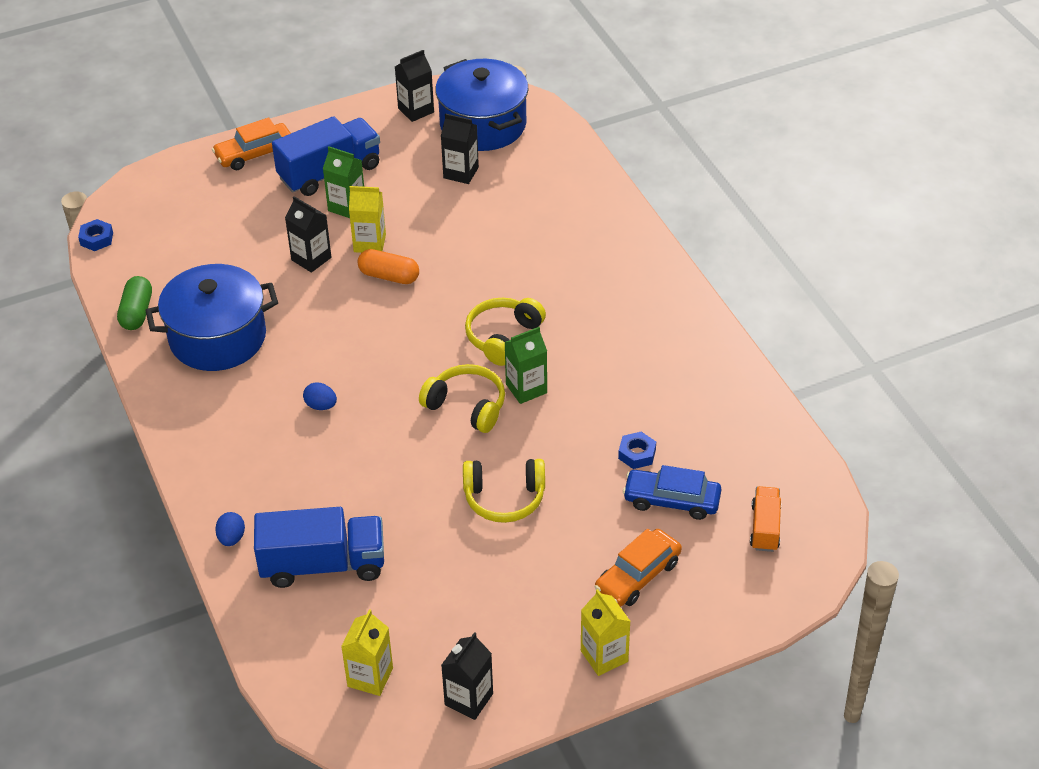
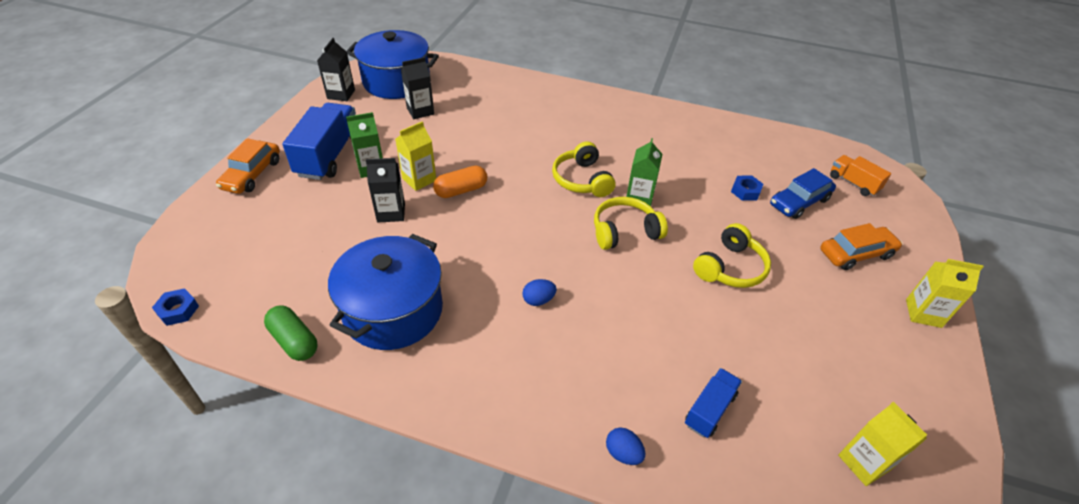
camera: 50 degrees left, 0 degrees up
blue truck [254,507,384,588] -> blue truck [685,368,742,438], size x0.55
black carton [441,632,493,720] -> none
orange car [595,529,682,607] -> orange car turned 105 degrees counterclockwise [820,223,903,270]

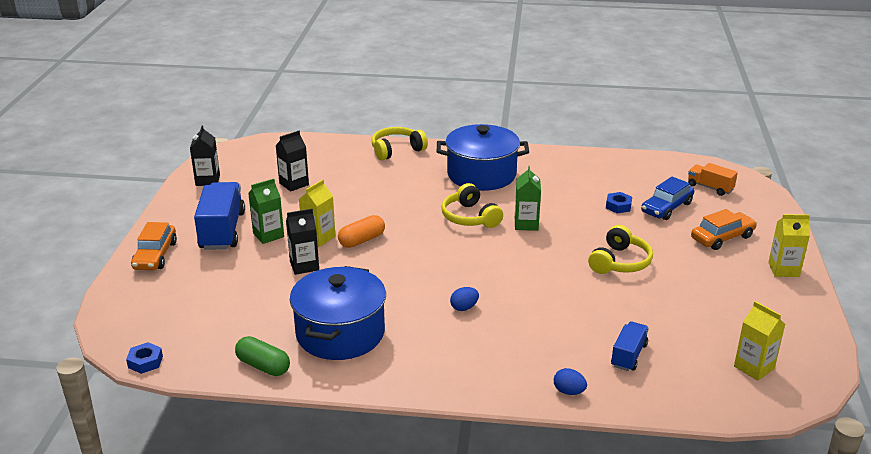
camera: 10 degrees left, 15 degrees down
blue pot [346,30,439,99] -> blue pot moved to [437,124,529,191]
yellow headphones [594,197,668,250] -> yellow headphones moved to [372,127,428,161]

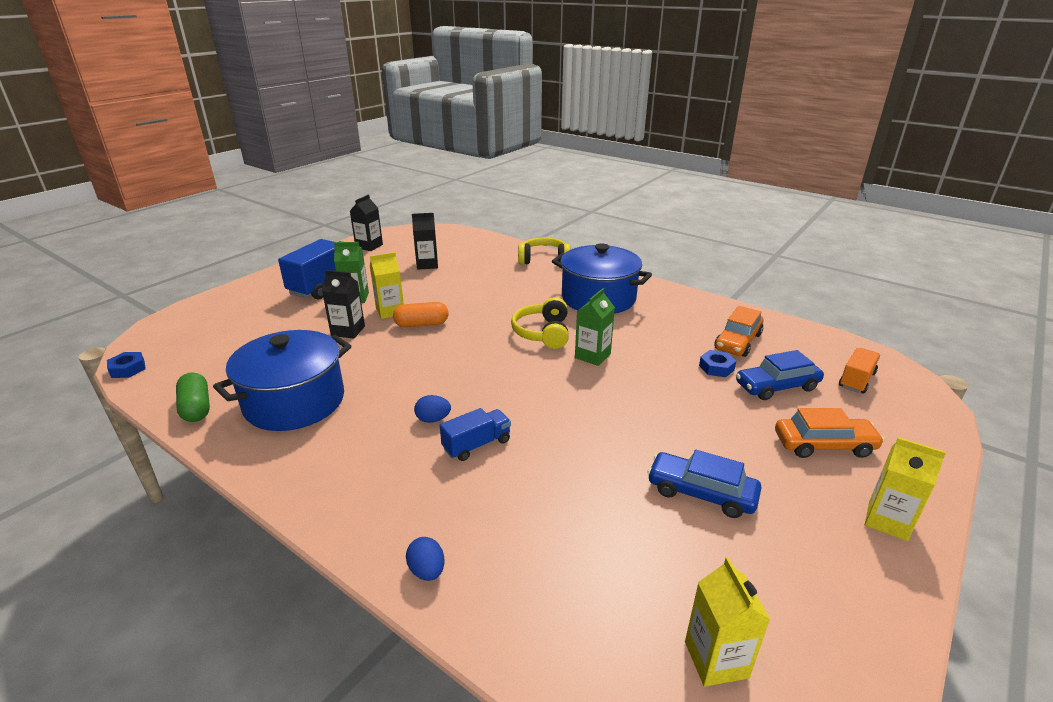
camera: 30 degrees right, 0 degrees up
orange car [131,222,177,270] -> orange car moved to [714,306,763,357]
yellow headphones [588,225,653,274] -> none
blue truck [611,321,649,371] -> blue truck moved to [440,408,511,461]
orange truck [688,163,738,196] -> orange truck turned 60 degrees clockwise [839,348,880,394]
none -> blue car [647,450,761,518]

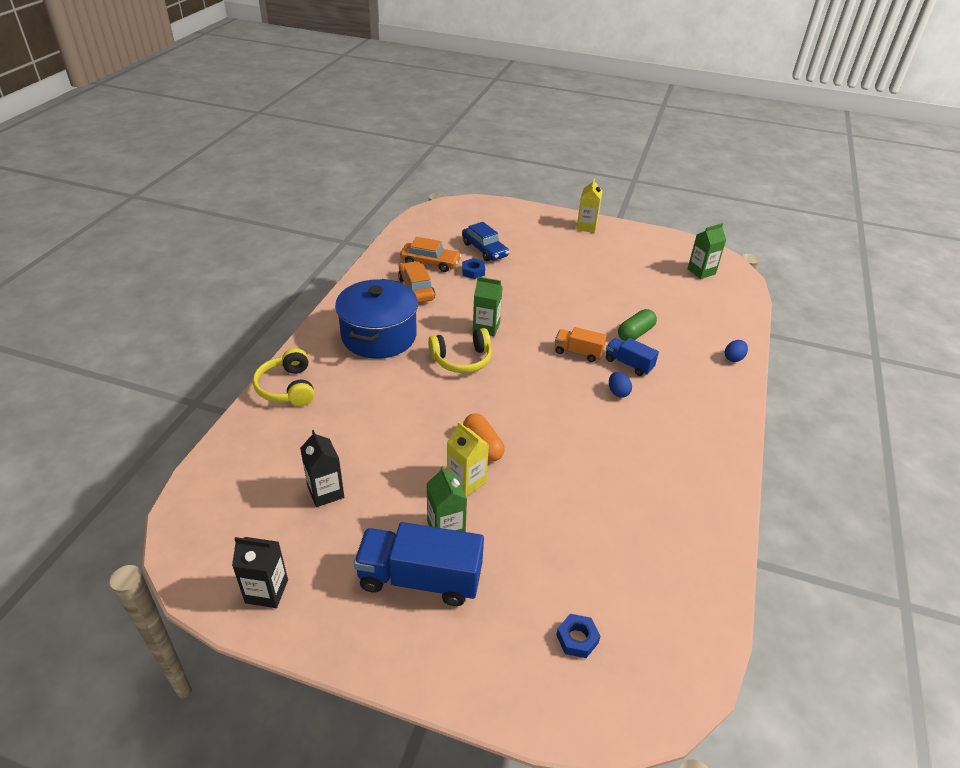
camera: 110 degrees left, 10 degrees up
blue nut [107,352,146,378] -> blue nut moved to [556,614,601,658]
green capsule [176,372,210,422] -> green capsule moved to [618,309,657,341]
blue pot [213,330,351,431] -> none
black carton [322,270,365,338] -> none
blue car [647,450,761,518] -> none
yellow carton [685,557,771,687] -> green carton [687,223,726,279]
orange car [775,408,885,458] -> orange car moved to [398,261,435,303]
orange truck [839,348,880,394] -> orange truck moved to [555,327,607,362]

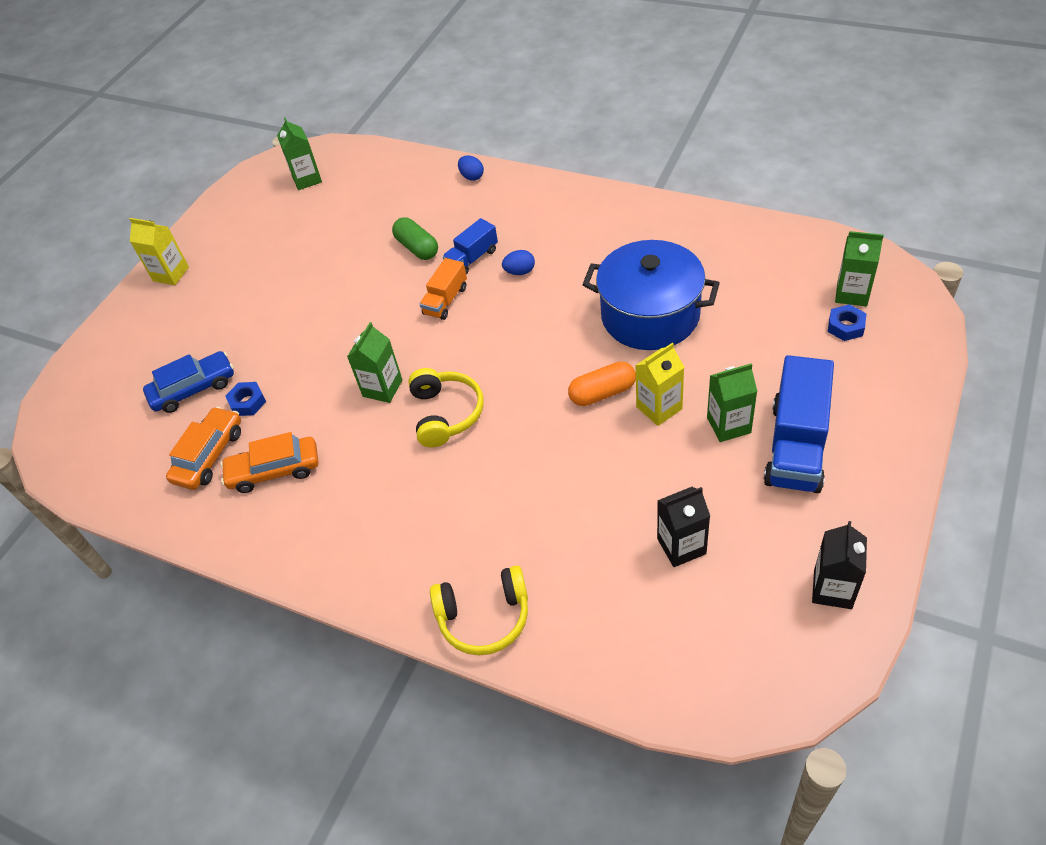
camera: 75 degrees left, 10 degrees up
blue pot [335,279,418,359] -> blue pot moved to [582,240,720,350]
none -> green carton [835,231,884,306]

